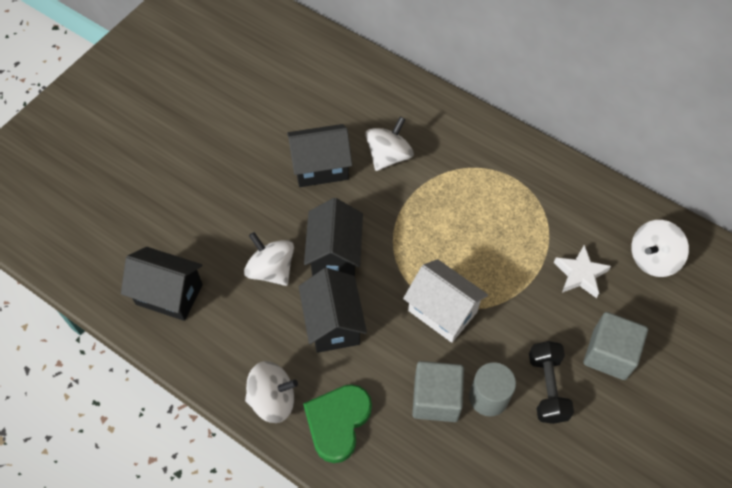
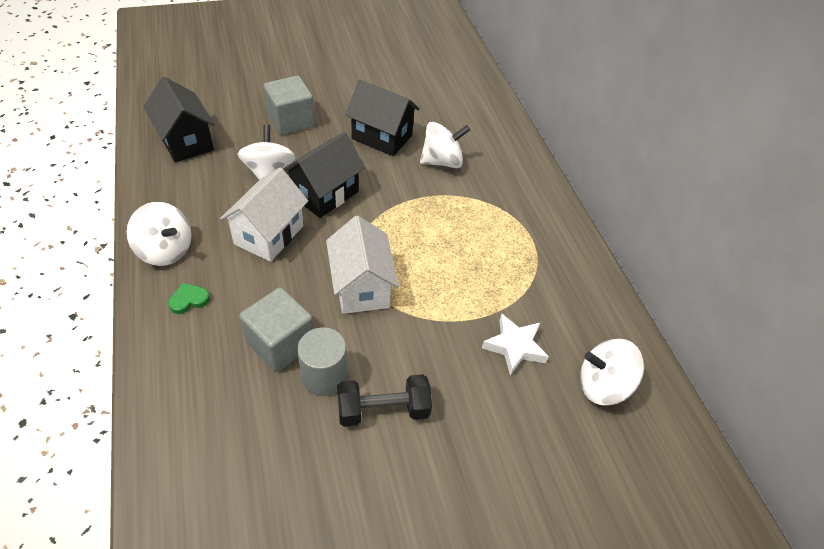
camera: 35 degrees right, 10 degrees down
black house [299,268,367,353] -> white house [220,168,308,262]
green heart [303,384,372,463] -> green heart [168,283,210,314], size x0.47
black dumbbell [529,341,574,424] -> black dumbbell turned 45 degrees clockwise [337,374,432,427]
grey cube [584,312,648,380] -> grey cube moved to [263,76,315,135]

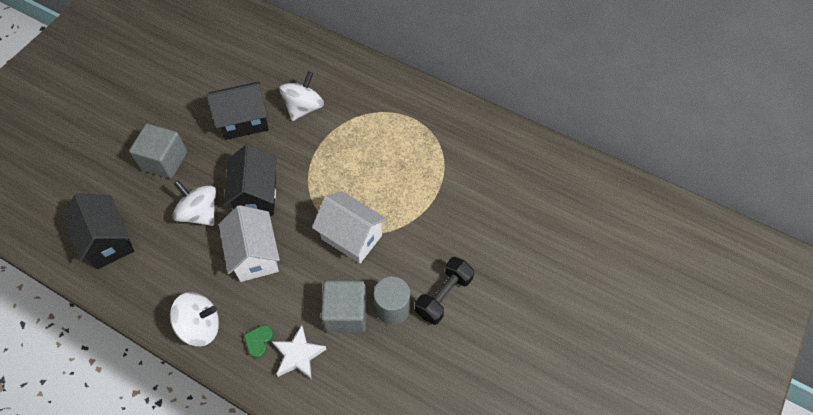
camera: 40 degrees left, 10 degrees up
black house [144,77,215,162] -> black house turned 45 degrees clockwise [62,193,134,269]
white star [482,314,549,376] -> white star moved to [272,325,326,380]
white spinning top [580,339,644,405] -> none

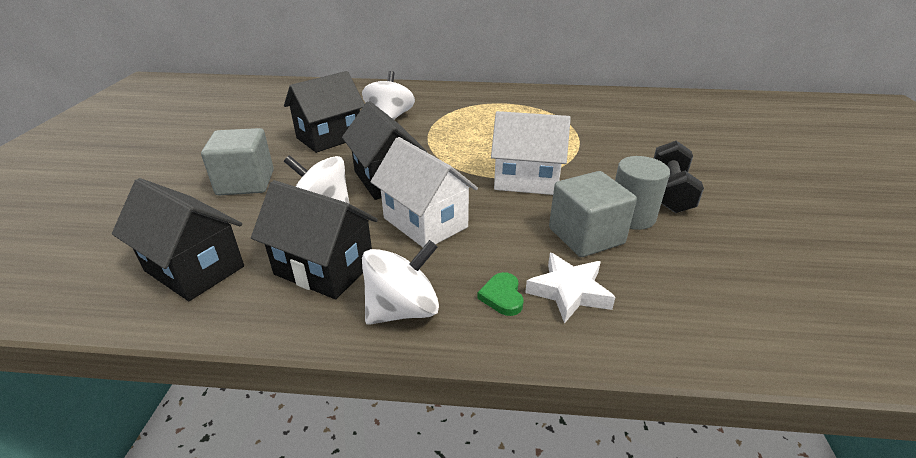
camera: 25 degrees left, 25 degrees down
none -> black house [251,180,378,299]

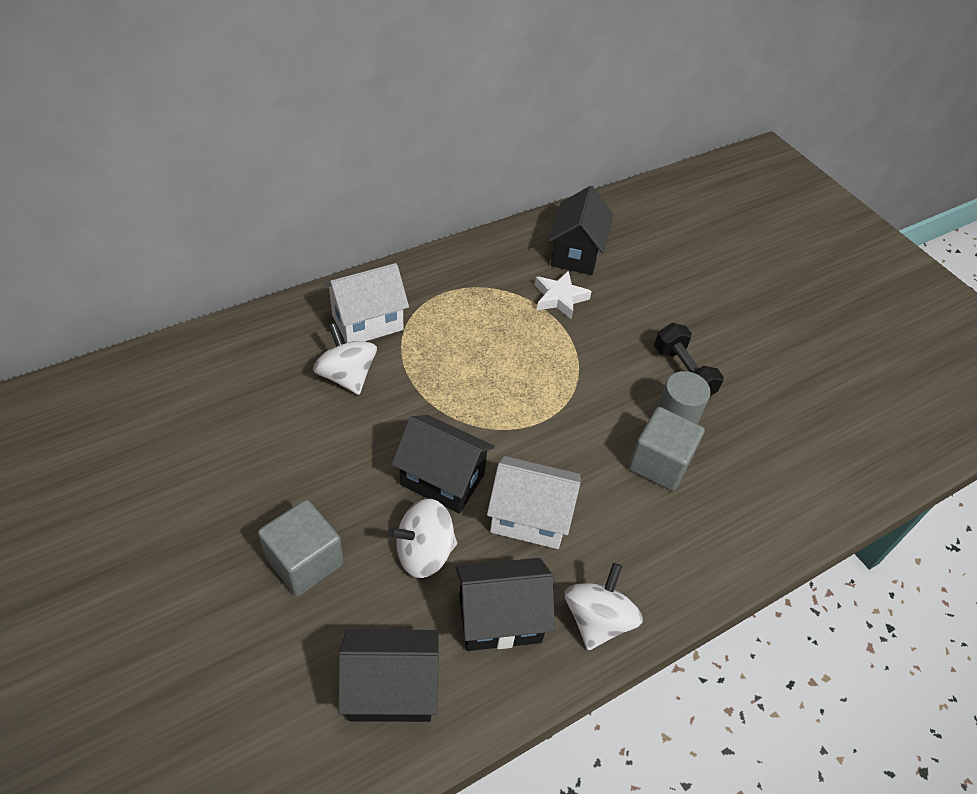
camera: 40 degrees left, 15 degrees up
black house [284,71,365,153] -> black house moved to [549,186,614,275]
green heart [477,272,524,316] -> none
white house [491,111,571,195] -> white house moved to [323,263,409,343]
white star [525,253,615,324] -> white star moved to [535,271,592,319]

